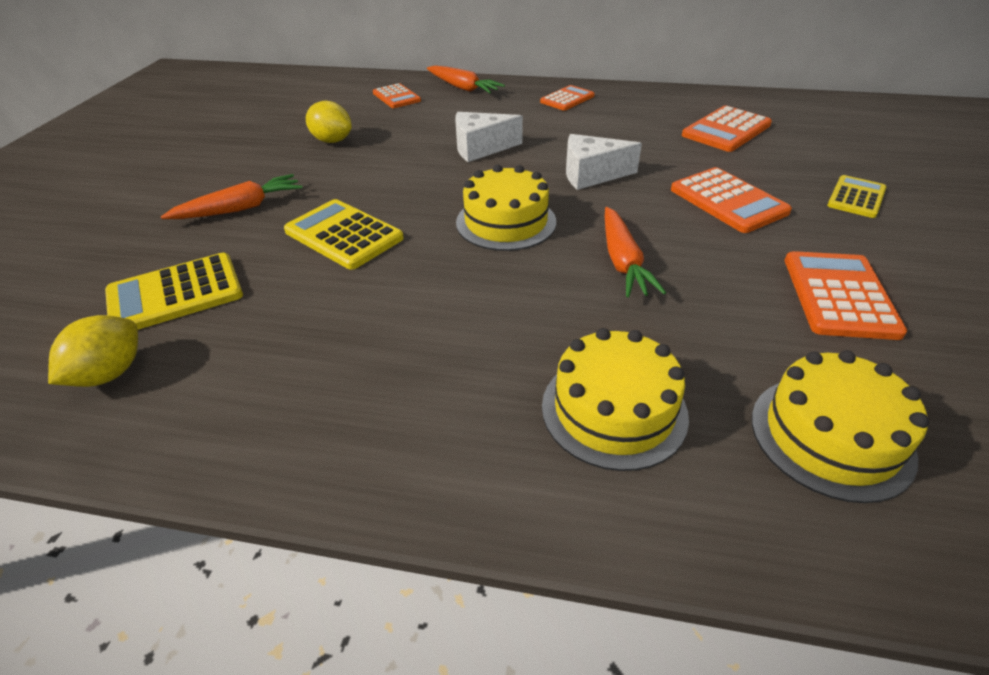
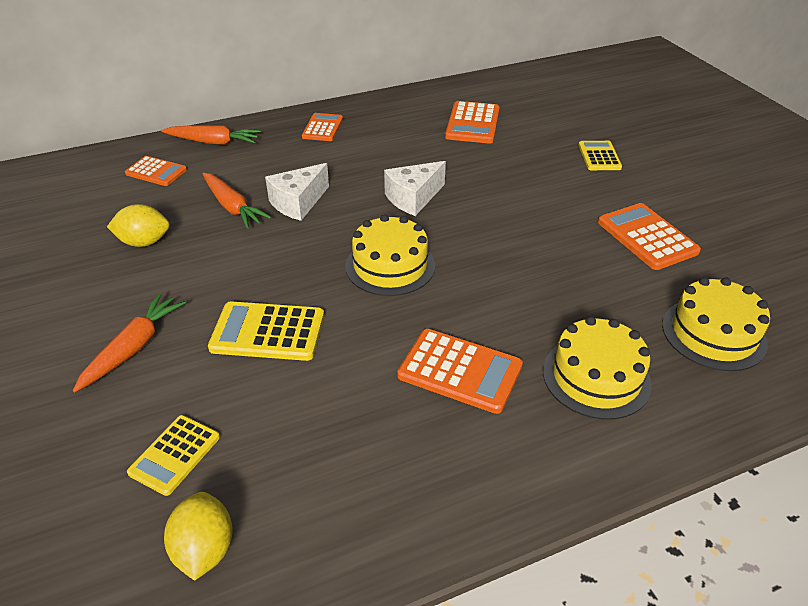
camera: 35 degrees left, 0 degrees up
yellow calculator [105,253,243,330] -> yellow calculator [127,415,220,496], size x0.66
orange carrot [605,207,666,298] -> orange carrot moved to [202,173,271,229]
orange calculator [671,167,792,233] -> orange calculator moved to [397,329,523,414]

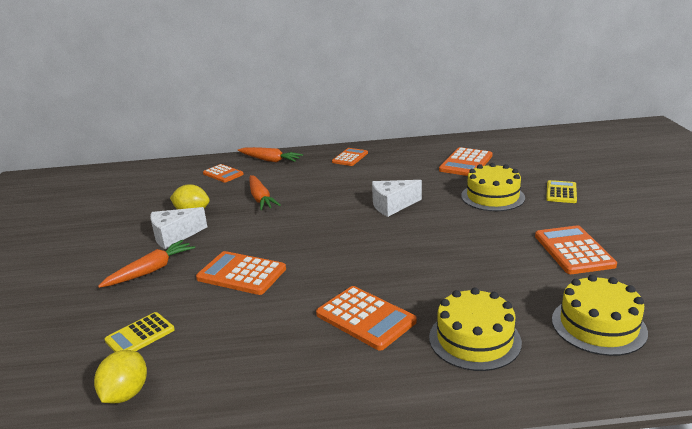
camera: 20 degrees right, 15 degrees down
yellow calculator [208,301,324,361] -> orange calculator [196,251,286,295]
white cheese [265,163,329,221] -> white cheese moved to [150,207,207,249]
yellow cake [345,214,435,296] -> yellow cake moved to [461,163,525,211]

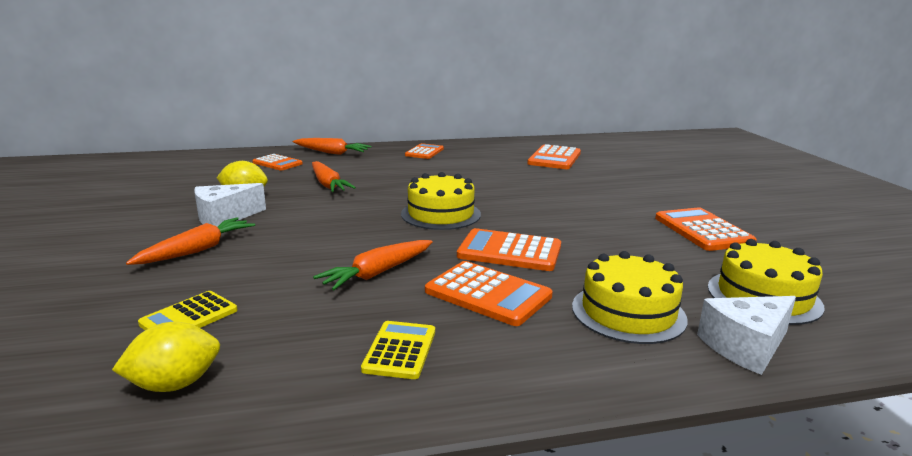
camera: 10 degrees left, 5 degrees down
yellow lemon [94,350,147,403] -> yellow lemon turned 60 degrees clockwise [112,322,220,392]
orange calculator [196,251,286,295] -> orange calculator moved to [457,228,561,271]
white cheese [372,180,422,217] -> white cheese moved to [697,296,796,375]
yellow cake [461,163,525,211] -> yellow cake moved to [401,172,481,230]
yellow calculator [546,180,577,203] -> yellow calculator moved to [361,321,435,379]
none -> orange carrot [313,240,432,290]

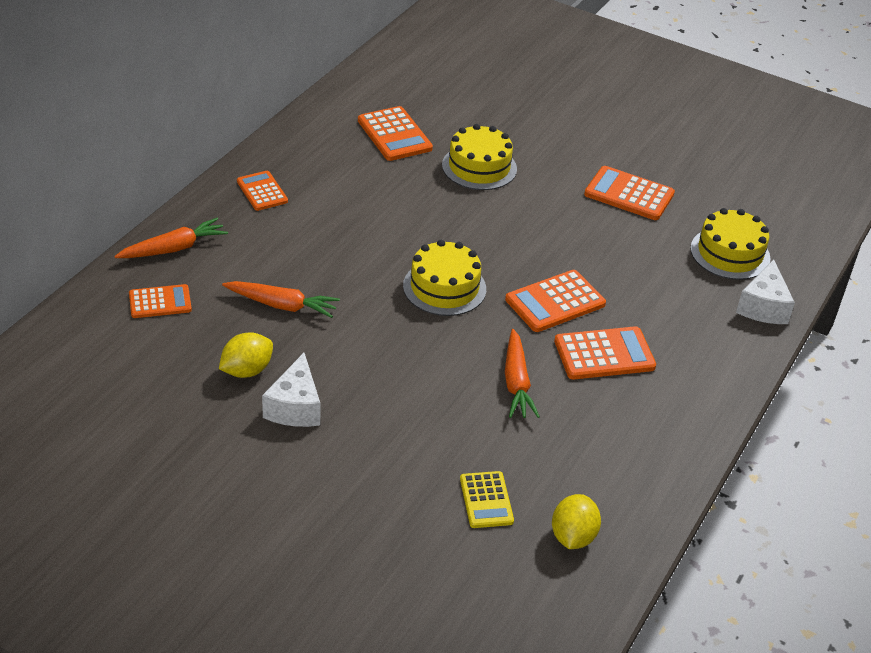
camera: 50 degrees left, 20 degrees up
orange carrot [126,217,255,265] -> none
yellow calculator [361,321,435,379] -> none
yellow cake [572,251,688,344] -> yellow cake moved to [442,124,517,190]

